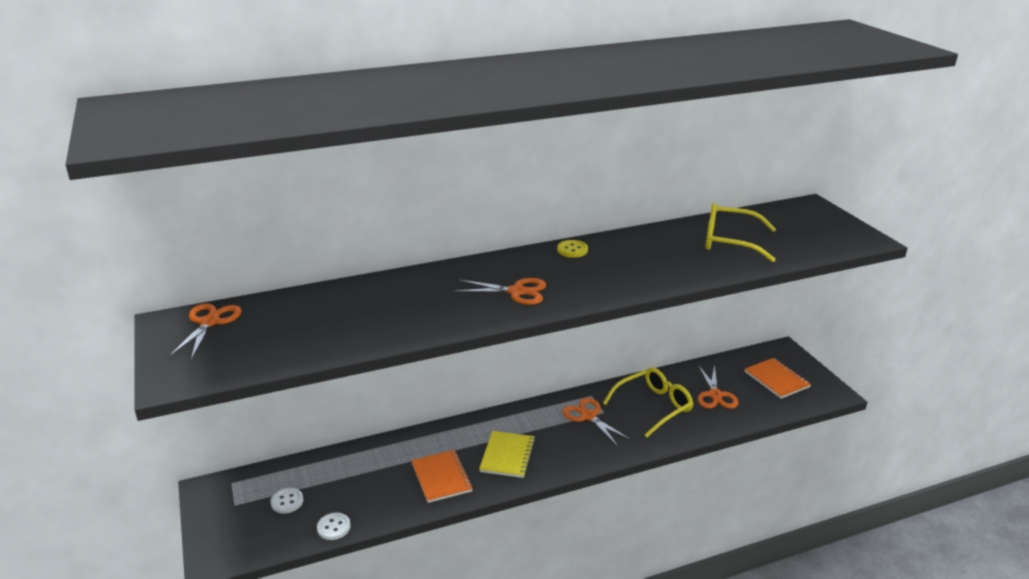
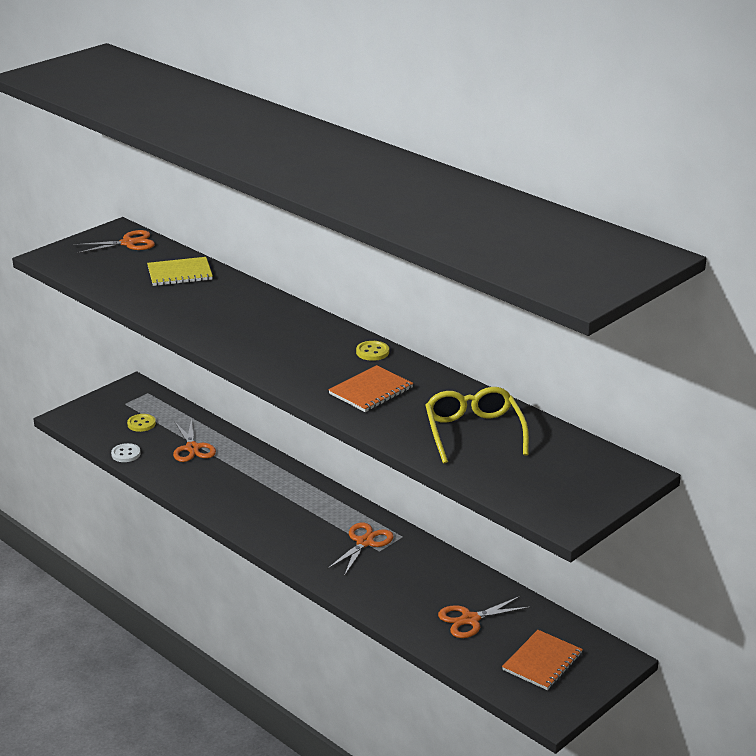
camera: 65 degrees right, 0 degrees up
white button [271,488,303,514] -> yellow button [127,414,156,432]
orange notebook [411,450,473,503] -> orange notebook moved to [328,365,413,412]
orange scissors [454,278,546,305] -> orange scissors moved to [173,418,216,462]
yellow notebook [479,431,535,478] -> yellow notebook moved to [147,257,213,286]
yellow glasses [603,367,693,437] -> none

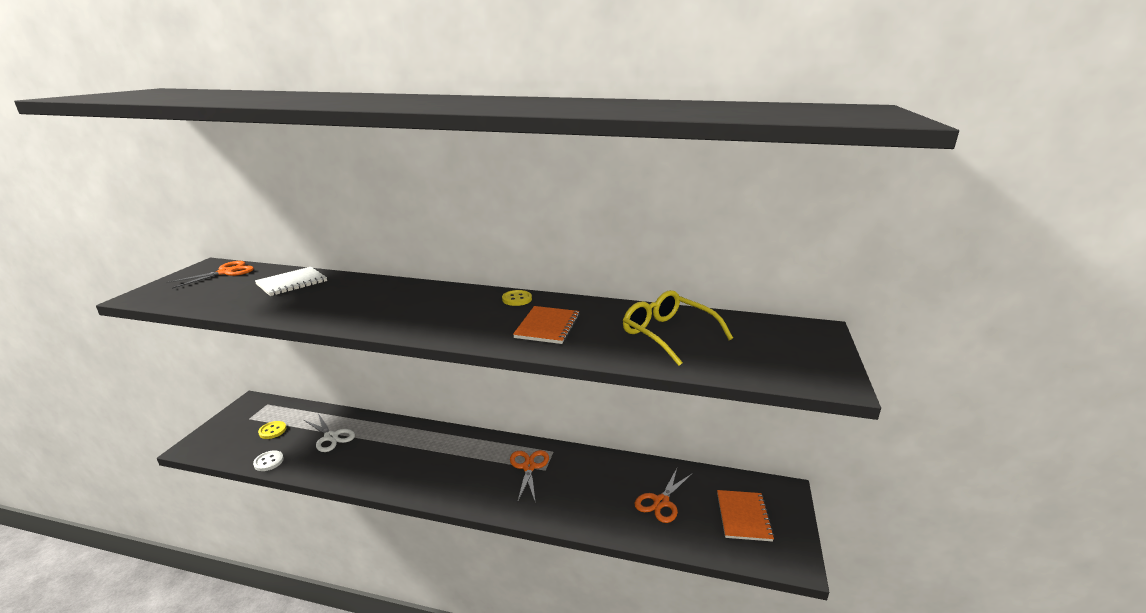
camera: 30 degrees left, 5 degrees down
yellow notebook [147,257,213,286] -> white notebook [255,267,327,296]
orange scissors [173,418,216,462] -> white scissors [304,413,355,452]

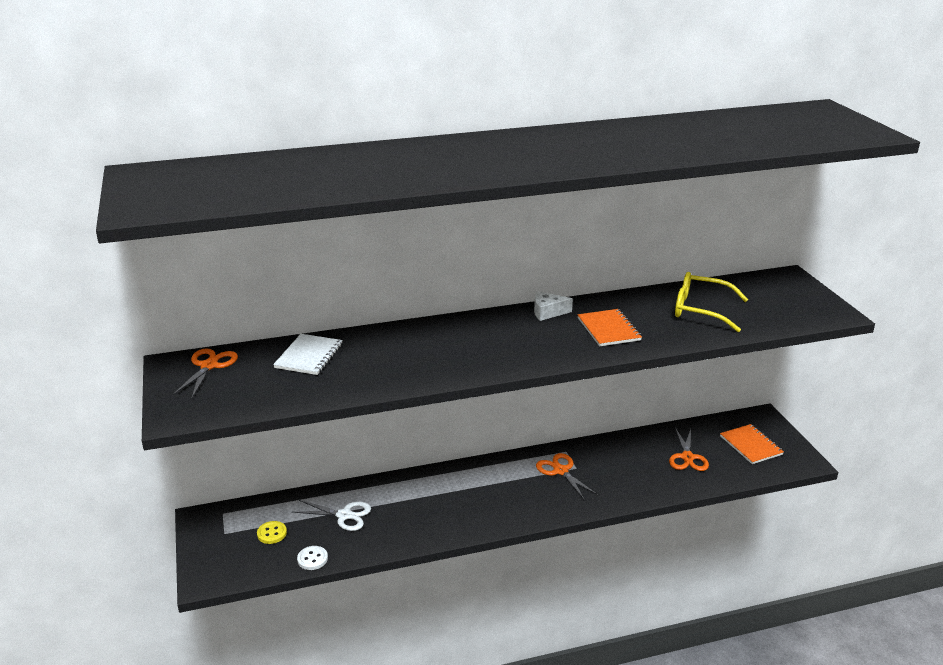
camera: 30 degrees left, 5 degrees up
yellow button [502,290,532,306] -> white cheese [534,291,573,321]

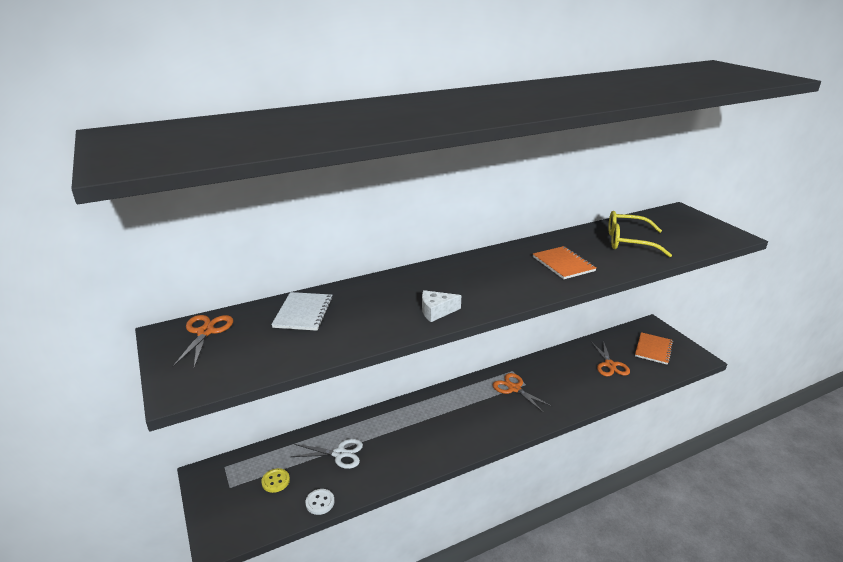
camera: 10 degrees left, 0 degrees up
white cheese [534,291,573,321] -> white cheese moved to [422,290,461,322]
orange notebook [720,424,784,464] -> orange notebook turned 60 degrees clockwise [635,332,673,365]

